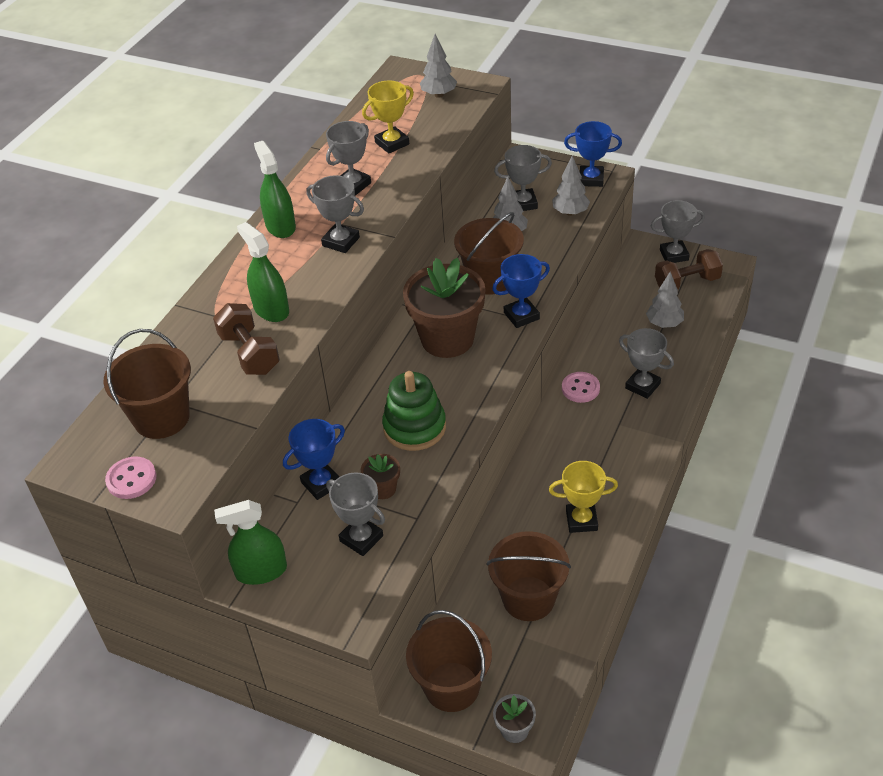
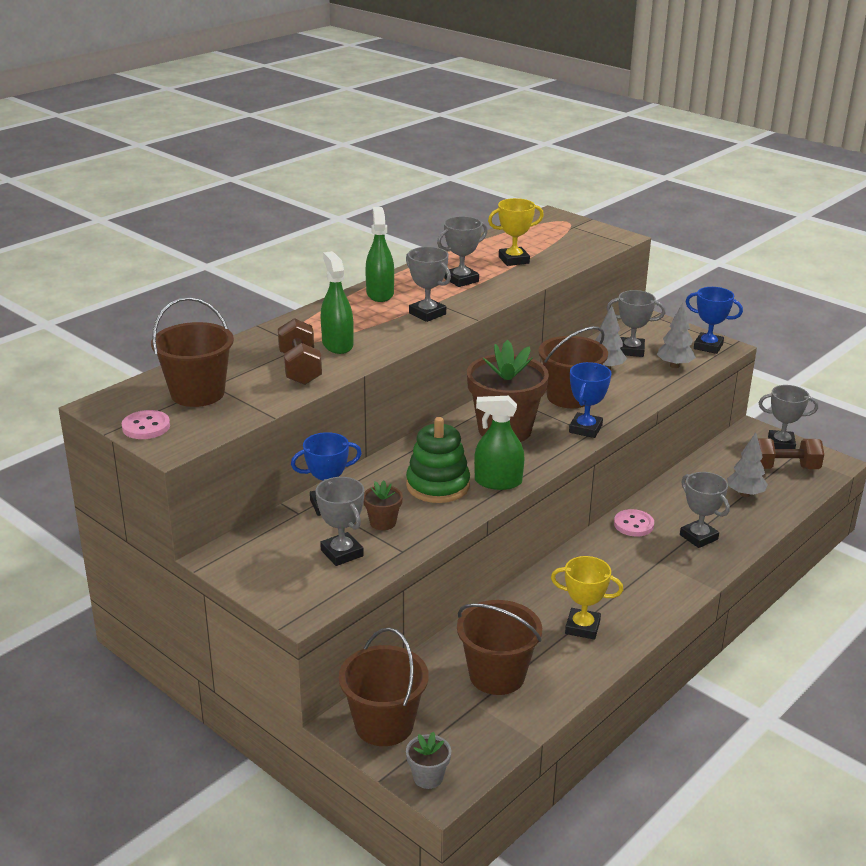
camera: 15 degrees right, 15 degrees down
green spray bottle [214,500,287,585] -> green spray bottle moved to [474,396,525,490]
grey tree [420,34,457,98] -> none
blue trophy [492,254,550,328] -> blue trophy turned 60 degrees counterclockwise [569,362,611,438]

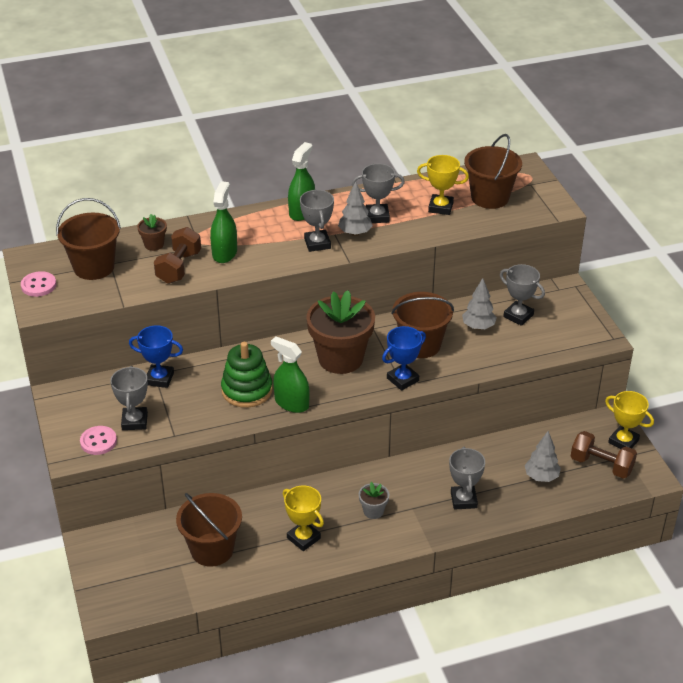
camera: 30 degrees right, 10 degrees up
brown bucket [339,627,429,746] -> brown bucket moved to [464,134,522,209]
brown flower pot [364,480,403,530] -> brown flower pot moved to [137,214,167,251]
grey flower pot [406,732,451,789] -> grey flower pot moved to [359,482,389,519]
pink button [614,509,654,537] -> pink button moved to [80,426,117,455]
grey tree [657,303,696,368] -> grey tree moved to [338,181,373,236]
blue trophy [686,287,743,354] -> none
grey trophy [759,385,818,449] -> yellow trophy [605,391,654,449]

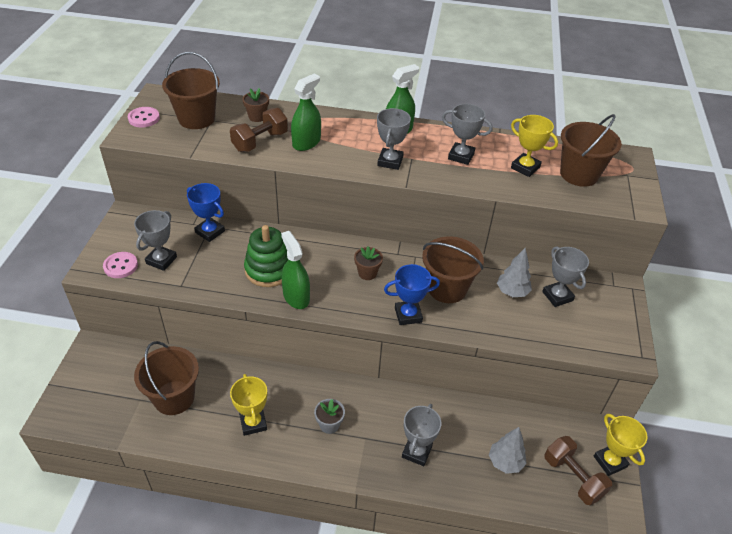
camera: 25 degrees right, 5 degrees up
brown flower pot [306,290,375,374] -> brown flower pot [354,246,383,280], size x0.44
grey tree [338,181,373,236] -> none

